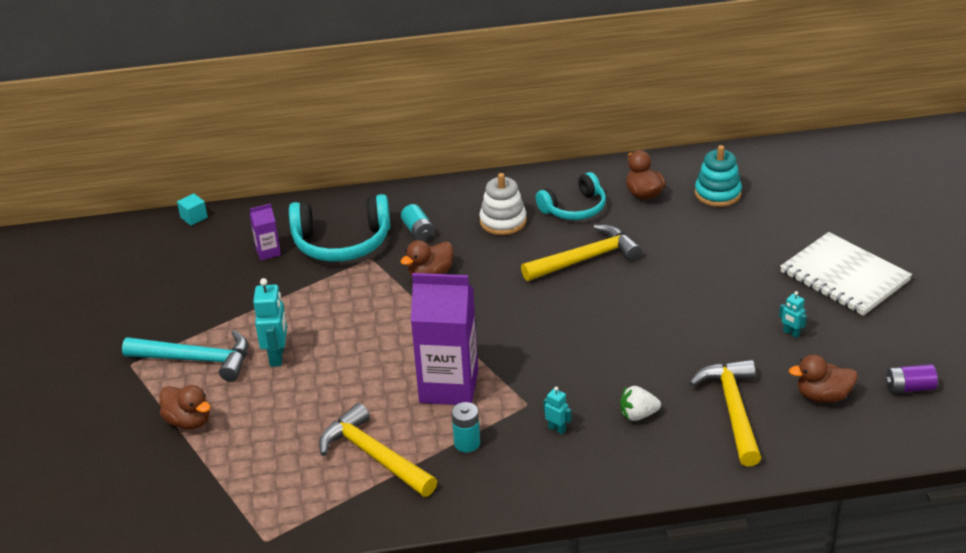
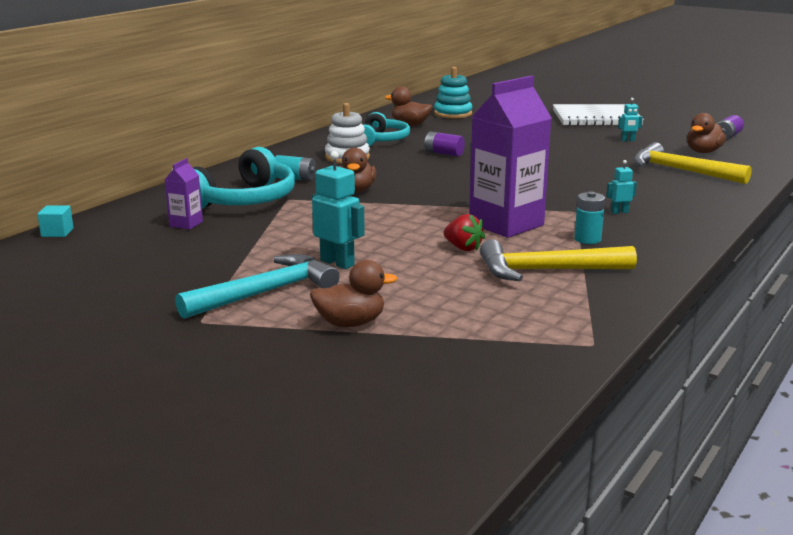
camera: 50 degrees left, 15 degrees down
yellow hammer [521,224,642,281] -> purple battery [424,131,465,157]
white strawberry [620,386,661,421] -> none
none -> red strawberry [443,214,485,251]

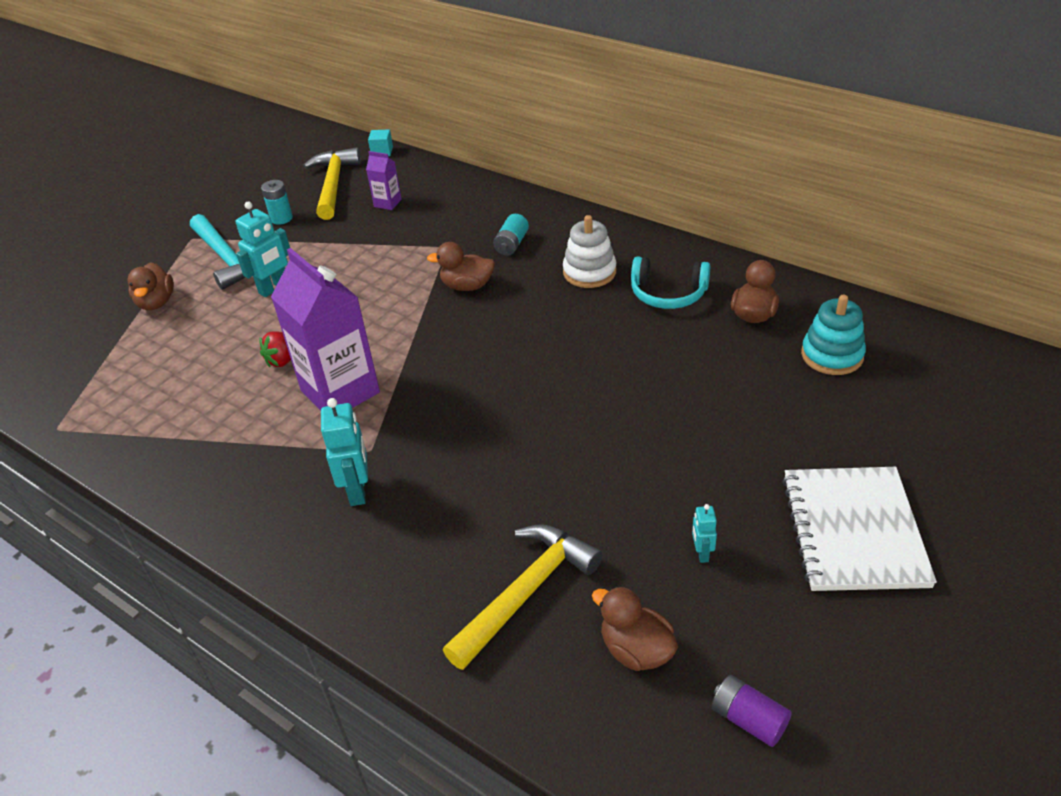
camera: 95 degrees right, 20 degrees up
turquoise headphones [192,147,295,209] -> none
purple battery [424,131,465,157] -> none
yellow hammer [480,239,637,281] -> yellow hammer moved to [303,147,361,220]
turquoise battery [574,192,605,244] -> turquoise battery moved to [261,180,293,225]
turquoise robot [606,160,637,214] -> turquoise robot [321,398,368,506], size x1.86

